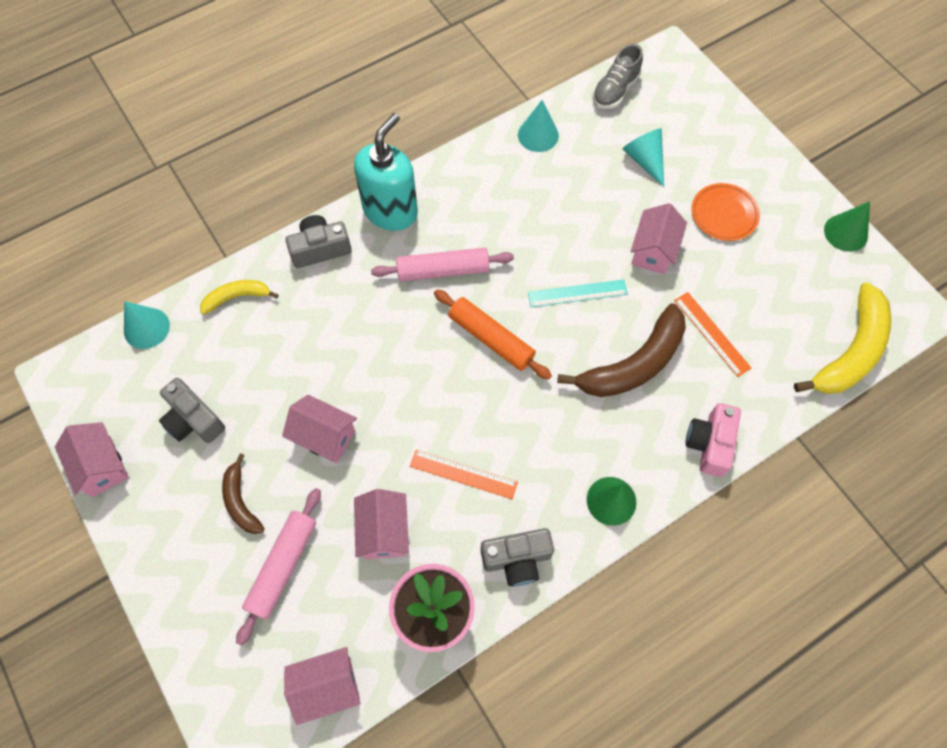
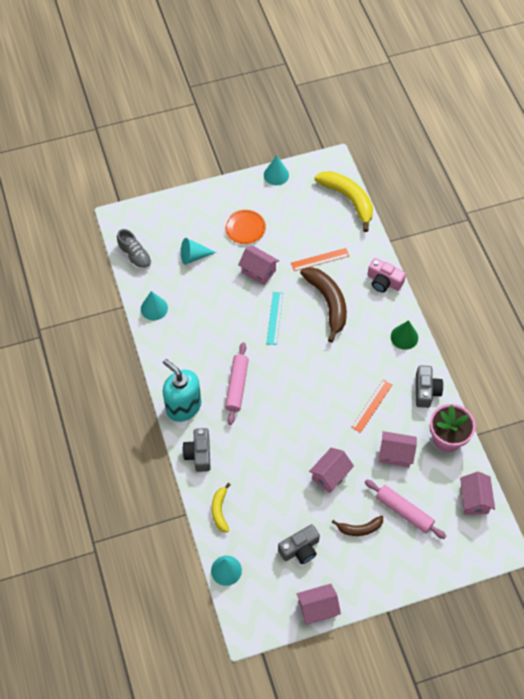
camera: 75 degrees left, 5 degrees down
orange rolling pin [434,289,552,380] -> none
green cone [824,202,870,252] -> turquoise cone [264,155,289,185]

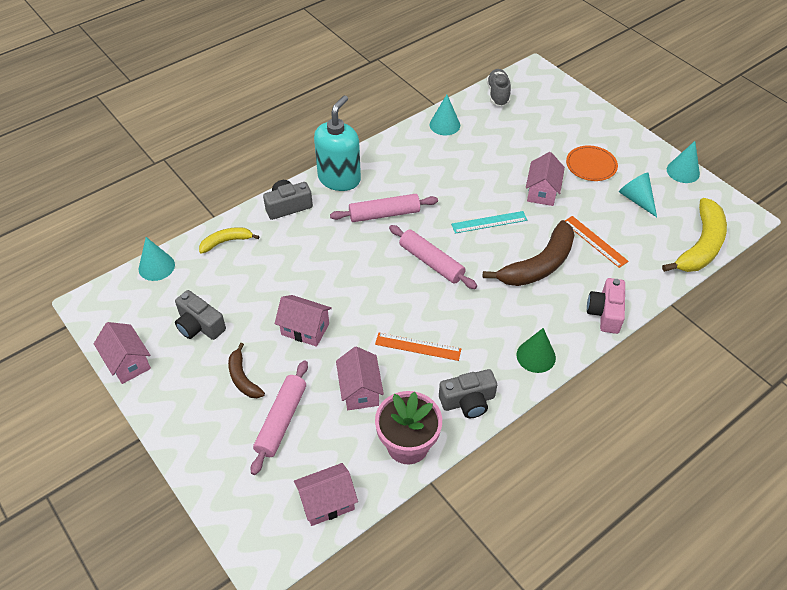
camera: 70 degrees right, 10 degrees down
grey shoe [117,229,152,270] -> grey shoe turned 150 degrees clockwise [487,69,511,106]
turquoise cone [181,238,216,265] -> turquoise cone moved to [619,173,657,217]
none -> pink rolling pin [389,225,477,289]

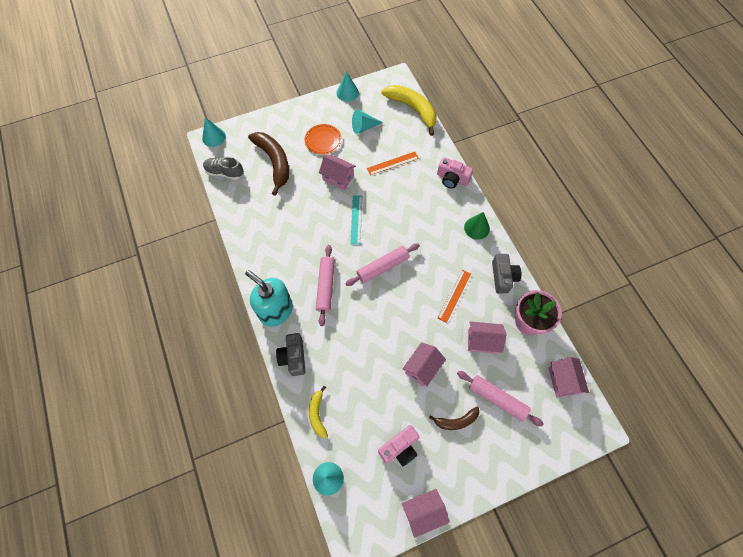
camera: 75 degrees left, 15 degrees up
grey camera [175,290,226,340] -> pink camera [378,425,419,467]
turquoise cone [430,94,460,136] -> turquoise cone moved to [202,118,226,147]
brown banana [483,220,575,286] -> brown banana moved to [248,132,289,196]

